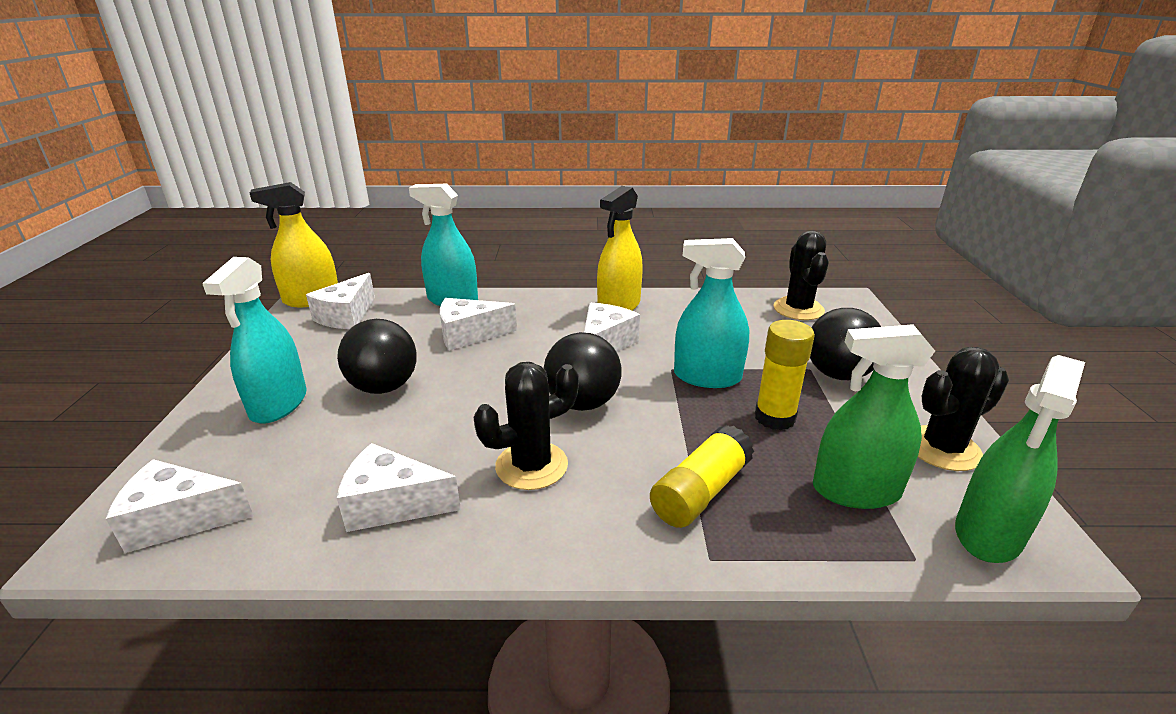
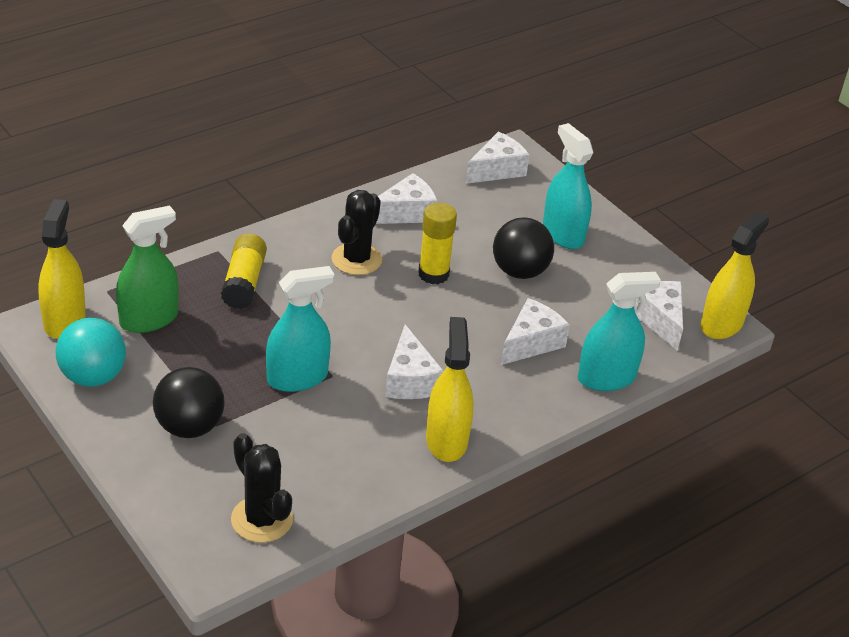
camera: 140 degrees right, 10 degrees up
black ball [543,332,622,411] -> none
yellow glue stick [755,320,815,430] -> yellow glue stick moved to [418,202,457,284]
black cactus [918,347,1009,471] -> turquoise ball [55,318,126,387]
green spray bottle [955,355,1085,563] -> yellow spray bottle [38,199,86,339]

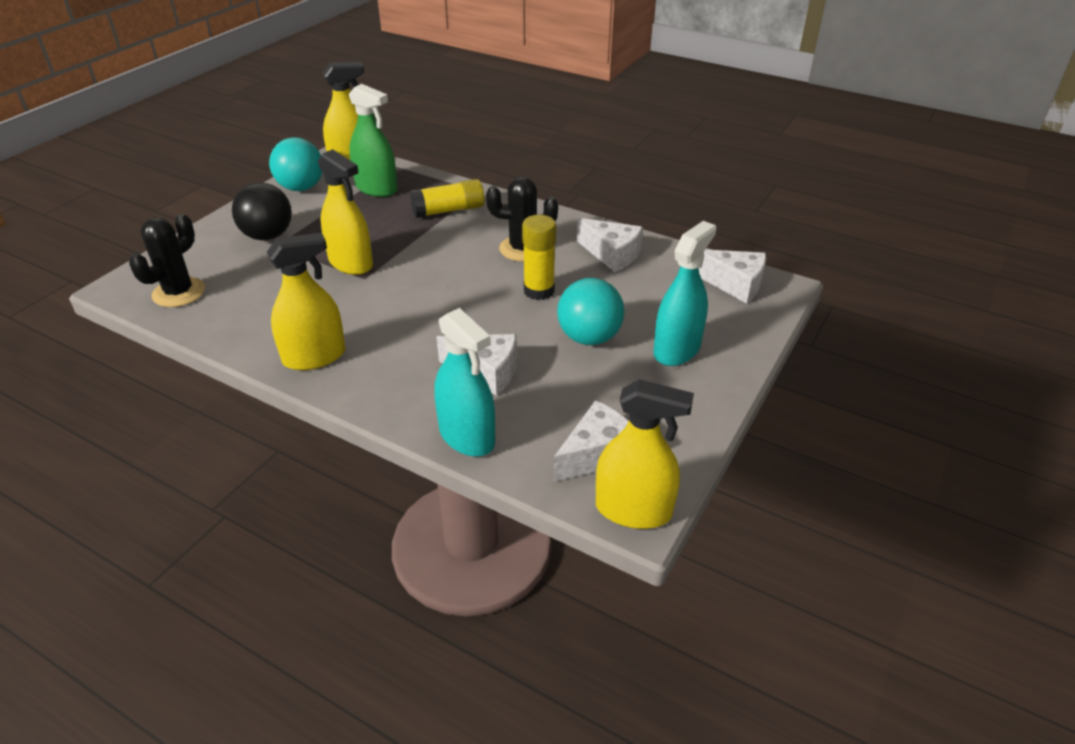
camera: 70 degrees right, 0 degrees up
turquoise spray bottle [266,266,334,392] -> yellow spray bottle [318,149,373,275]
white cheese [385,325,444,399] -> none
black ball [493,217,554,279] -> turquoise ball [557,278,624,345]

